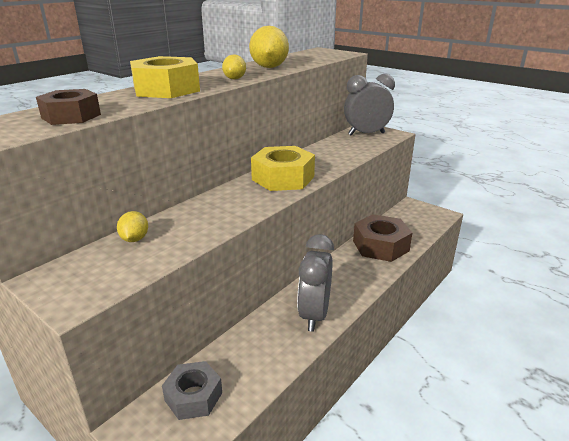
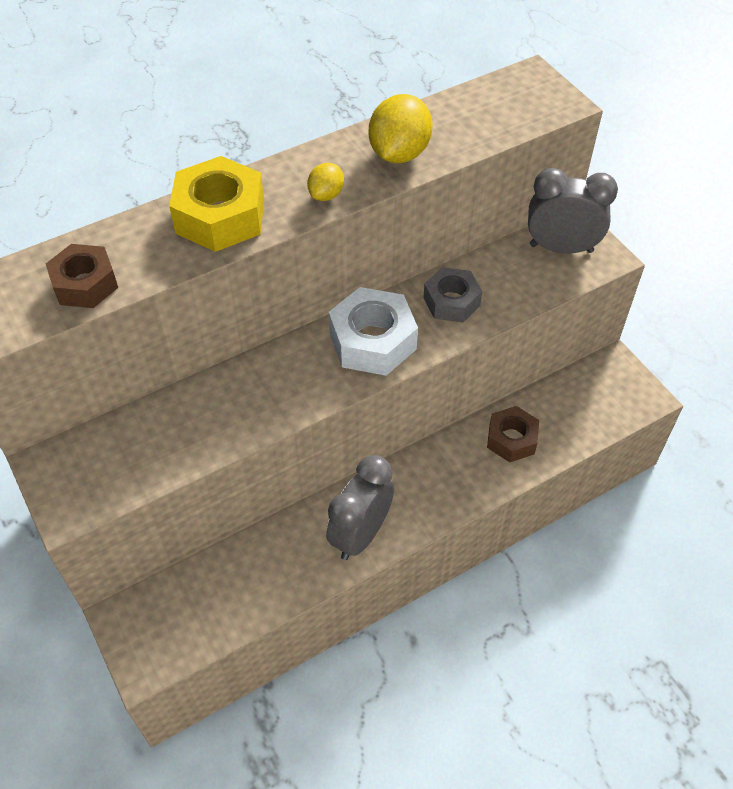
camera: 20 degrees right, 25 degrees up
yellow lemon [117,211,148,242] -> none
grey nut [162,361,222,420] -> grey nut moved to [423,267,482,323]
yellow nut [251,146,315,191] -> white nut [329,287,418,376]
brown nut [353,214,412,262] -> brown nut [487,406,539,462], size x0.66

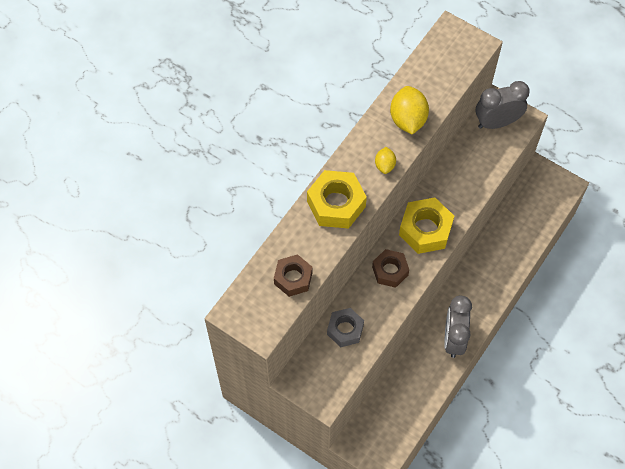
camera: 25 degrees left, 10 degrees up
white nut [329,287,418,376] -> yellow nut [399,197,454,254]
grey nut [423,267,482,323] -> grey nut moved to [327,308,364,347]
brown nut [487,406,539,462] -> brown nut moved to [372,249,409,288]

